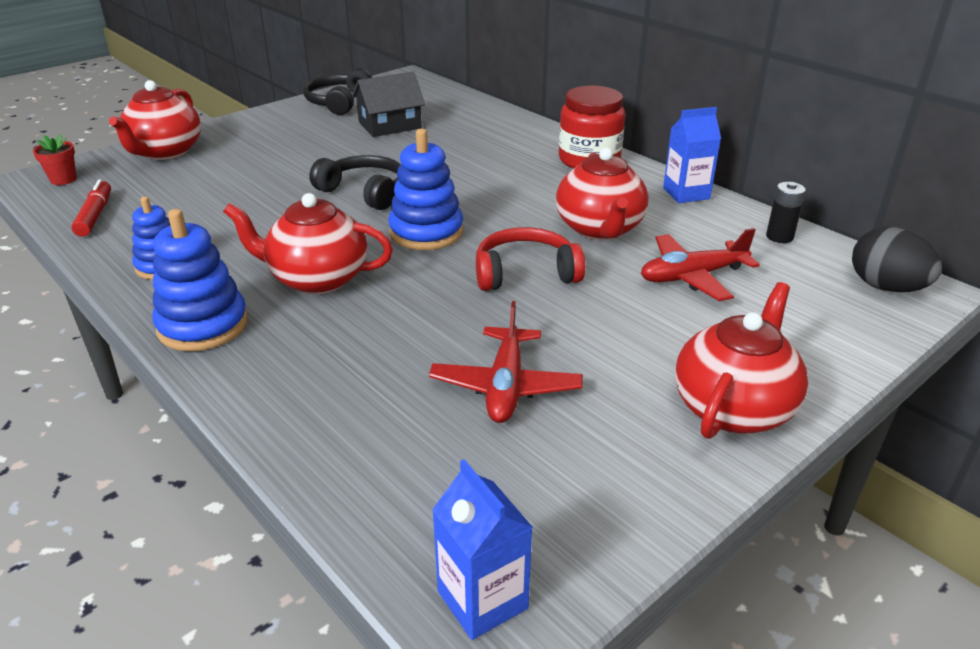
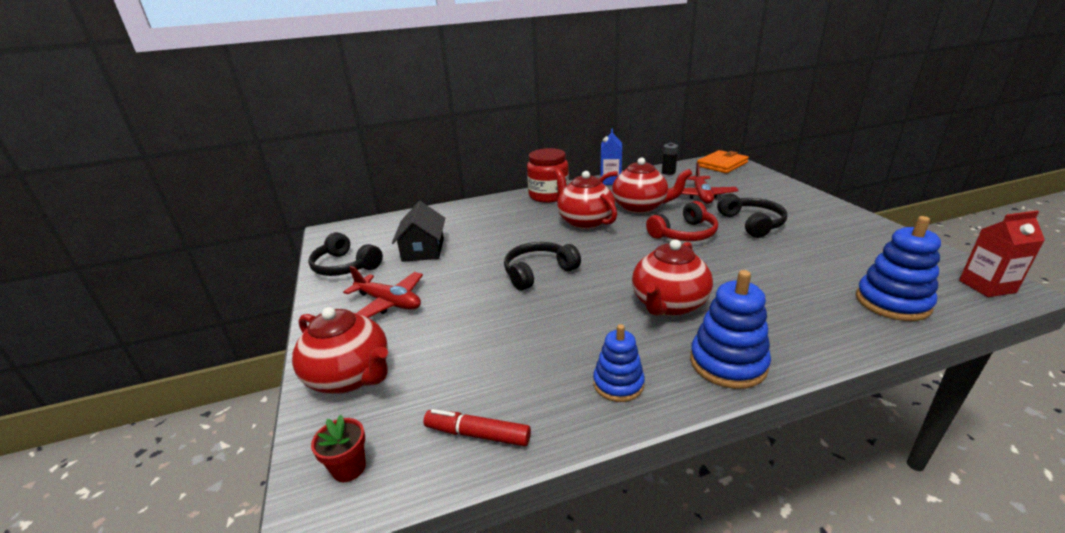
camera: 65 degrees left, 5 degrees down
blue stacking toy [388,129,463,250] -> blue stacking toy moved to [856,216,941,321]
red plane [429,301,583,423] -> red plane moved to [343,266,423,318]
blue carton [432,459,533,640] -> red carton [959,211,1045,297]
red headphones [476,227,585,291] -> red headphones turned 135 degrees counterclockwise [646,201,718,241]
red teapot [675,282,808,439] -> red teapot moved to [554,168,617,229]
black egg [852,227,942,292] -> orange wallet [697,150,749,173]
none -> black headphones [717,194,787,238]

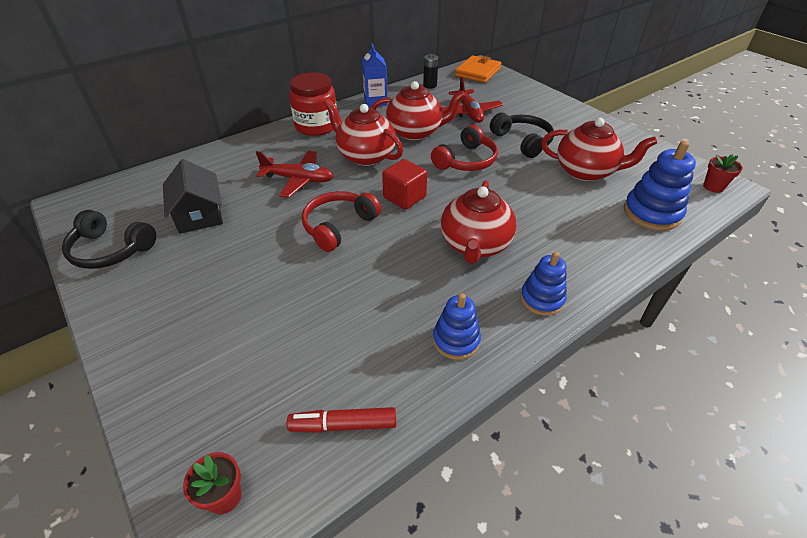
camera: 20 degrees left, 15 degrees up
red teapot [292,307,388,394] -> red teapot moved to [541,118,657,181]
red plane [343,266,423,318] -> red plane moved to [256,151,333,198]
black headphones [504,242,581,291] -> red headphones [302,191,381,252]
blue stacking toy [690,270,771,389] -> blue stacking toy [520,252,567,316], size x0.66
red carton [959,211,1045,297] -> red flower pot [703,154,743,193]
none -> red cube [382,159,427,210]

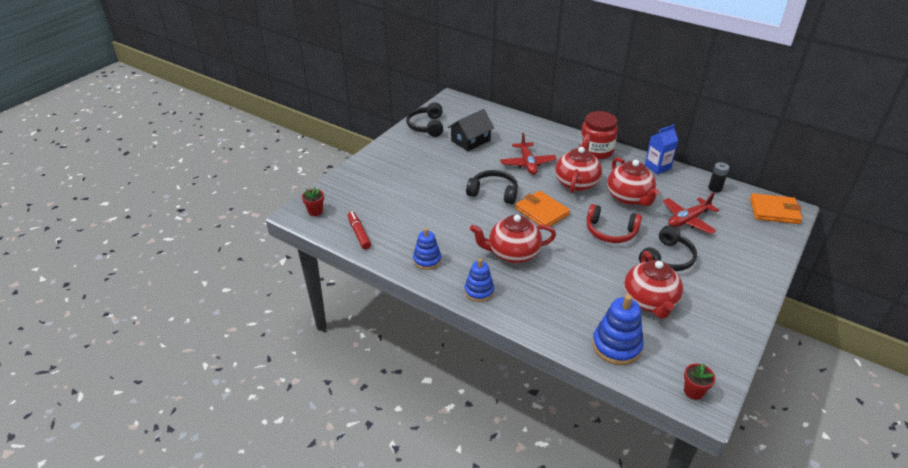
camera: 70 degrees right, 5 degrees down
red headphones [302,191,381,252] -> black headphones [466,170,518,204]
red cube [382,159,427,210] -> orange wallet [515,191,570,226]

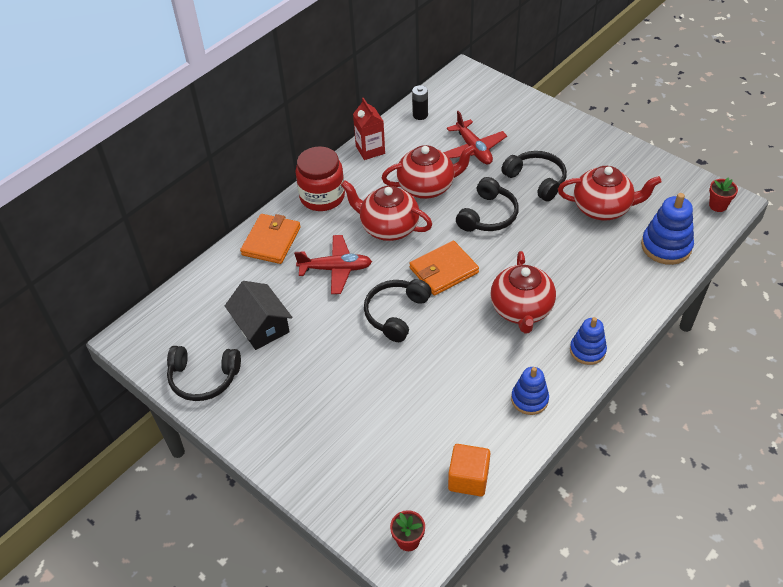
camera: 80 degrees left, 10 degrees up
red marker [348,212,371,249] -> orange cube [448,444,490,496]
red headphones [587,204,642,243] -> black headphones [456,177,519,232]
blue carton [645,124,679,175] -> red carton [353,98,385,160]
orange wallet [750,193,802,224] -> orange wallet moved to [240,214,301,264]

